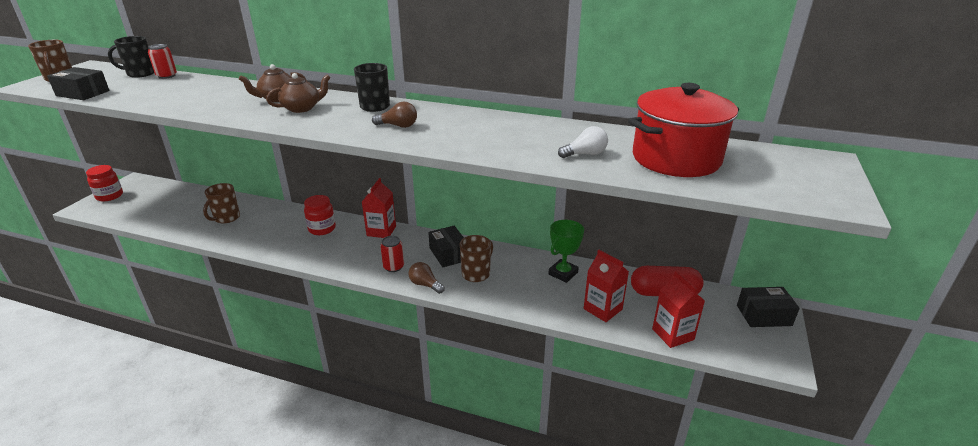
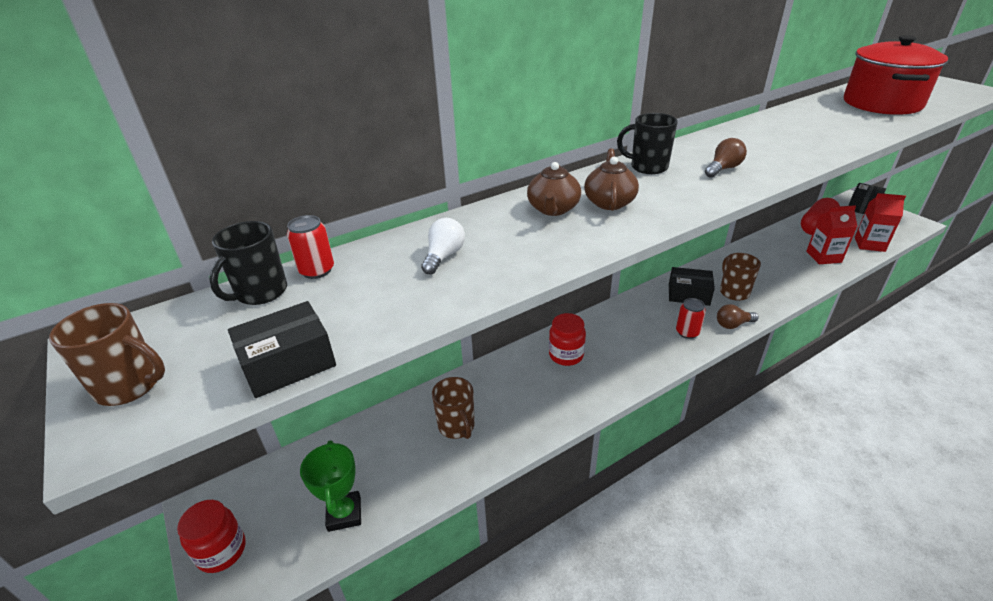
camera: 50 degrees left, 5 degrees up
red carton [362,178,396,238] -> none
green trophy [548,220,584,283] -> green trophy moved to [300,441,361,532]
white light bulb [558,126,608,158] -> white light bulb moved to [421,218,465,275]

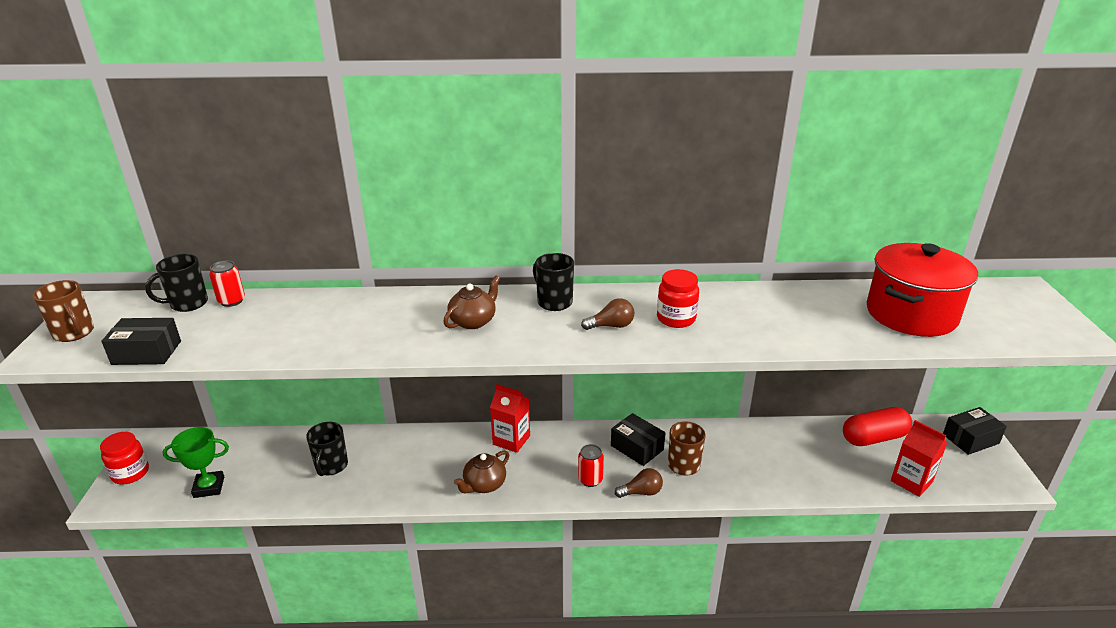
camera: 30 degrees right, 5 degrees down
green trophy [300,441,361,532] -> green trophy turned 60 degrees clockwise [163,427,229,498]
white light bulb [421,218,465,275] -> none
brown mug [432,377,475,439] -> black mug [306,422,348,476]
brown teapot [527,162,581,216] -> brown teapot moved to [454,450,509,493]
red jar [549,313,586,366] -> red jar moved to [657,269,699,328]
brown light bulb [717,304,759,329] -> brown light bulb turned 150 degrees clockwise [615,468,663,498]
red carton [806,205,858,264] -> red carton moved to [490,384,530,453]

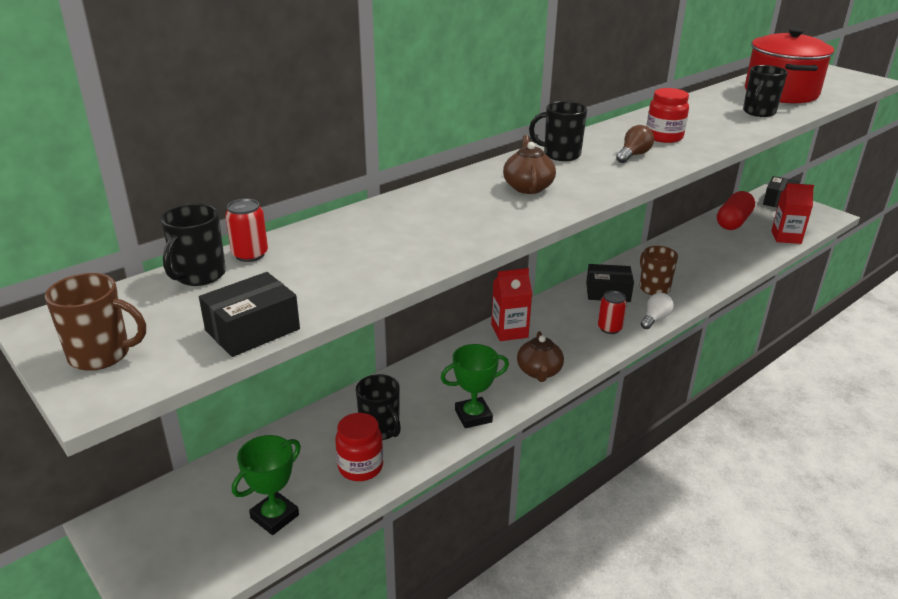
camera: 40 degrees left, 0 degrees up
red jar [100,432,149,484] -> red jar moved to [335,413,383,481]
brown light bulb [615,468,663,498] -> white light bulb [641,293,674,329]
none -> green trophy [441,344,509,428]
none -> black mug [743,65,788,117]

